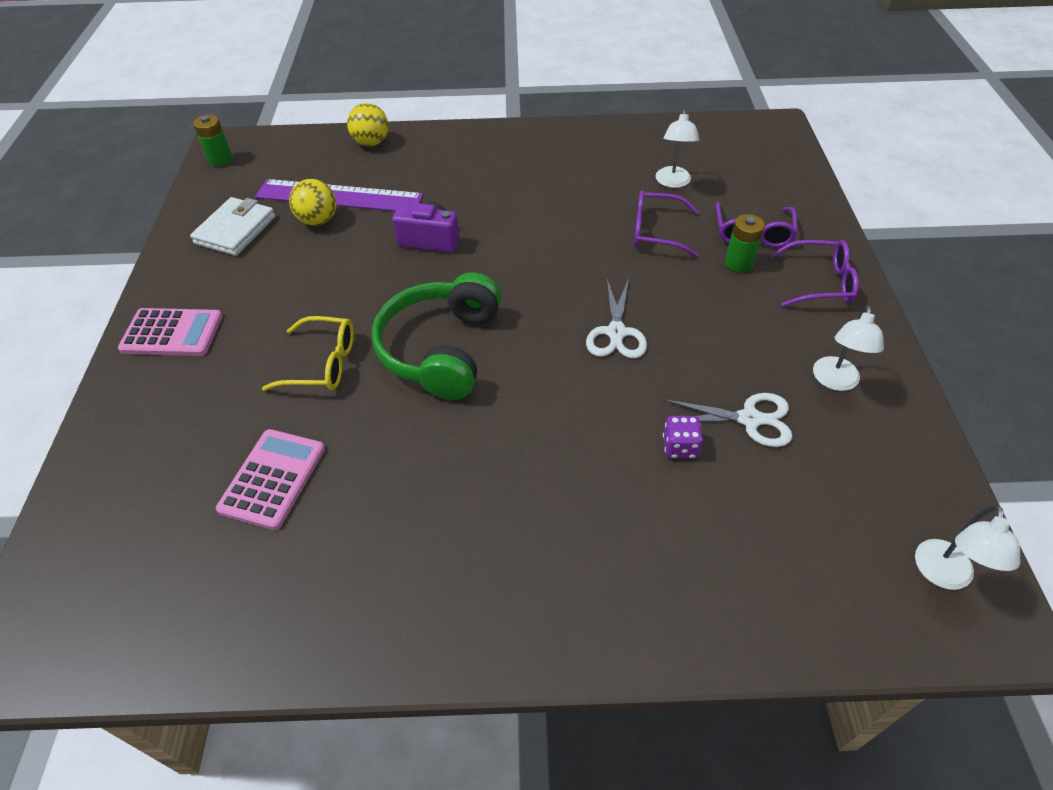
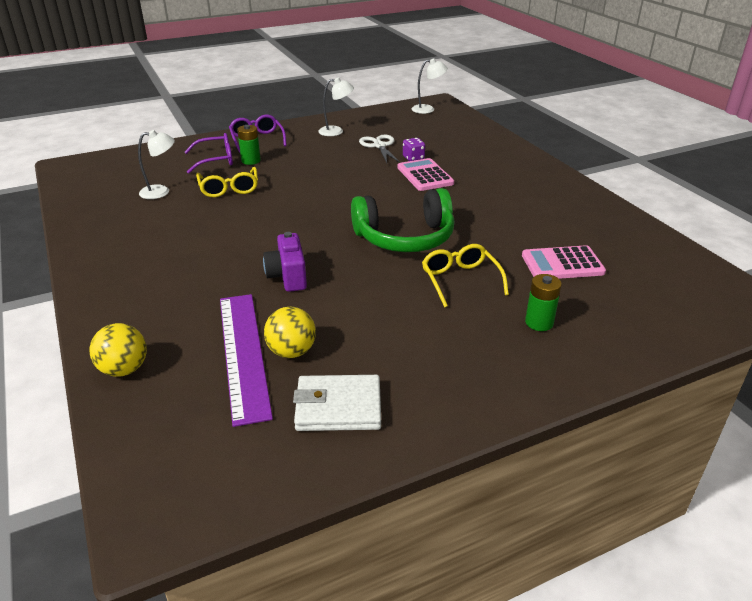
camera: 115 degrees left, 15 degrees down
pink calculator [118,308,222,356] -> pink calculator moved to [398,158,454,191]
green battery [193,115,233,166] -> green battery moved to [525,274,562,331]
white scissors [586,278,647,359] -> none
purple glasses [634,190,699,258] -> yellow glasses [196,167,258,197]

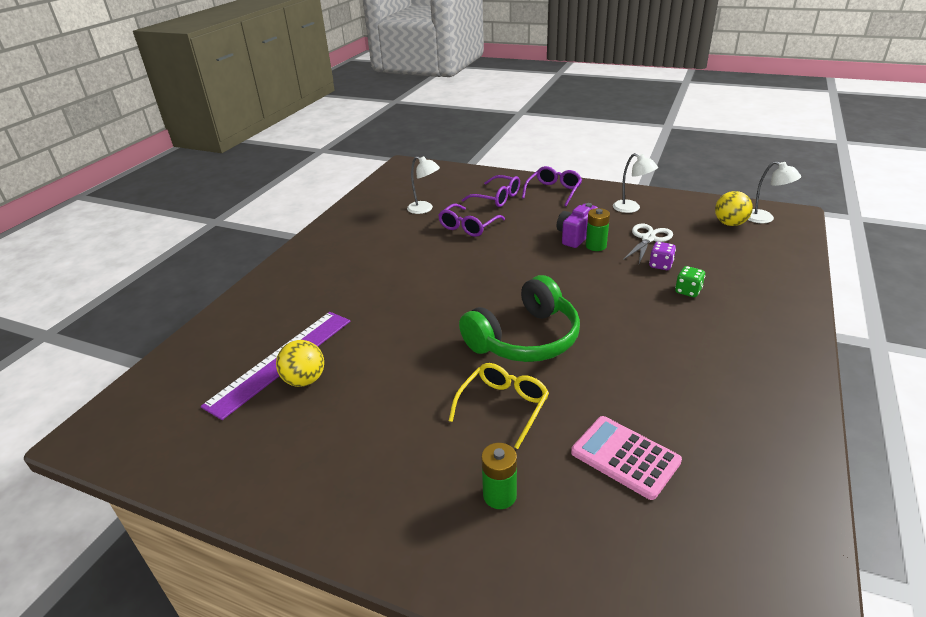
camera: 50 degrees right, 0 degrees up
yellow ball [89,323,147,377] -> yellow ball moved to [715,191,753,226]
yellow glasses [196,167,258,197] -> purple glasses [438,204,505,237]
green battery [237,125,261,165] -> green battery moved to [586,208,610,251]
purple camera [263,232,307,292] -> purple camera moved to [557,203,598,248]
white wallet [293,375,381,431] -> none
green headphones [351,188,455,252] -> green headphones turned 75 degrees counterclockwise [459,275,580,362]
pink calculator [398,158,454,191] -> none
none -> green dice [675,266,705,297]

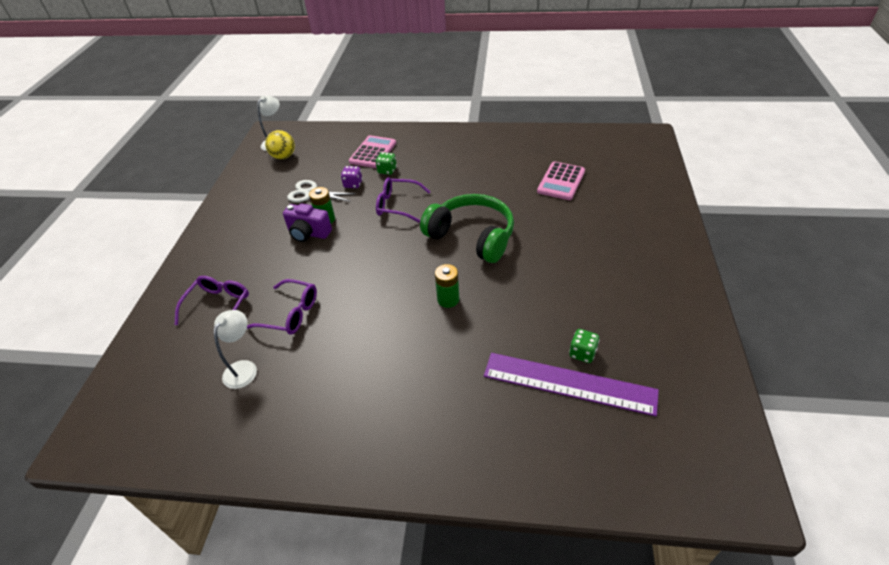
camera: 105 degrees left, 10 degrees up
yellow ball [276,340,324,387] -> green dice [569,329,600,363]
yellow glasses [449,363,549,449] -> none
green battery [481,443,517,509] -> green battery moved to [435,264,459,308]
purple glasses [522,166,582,206] -> purple glasses moved to [376,177,430,223]
white lamp [613,153,658,213] -> none
none -> pink calculator [349,135,396,168]

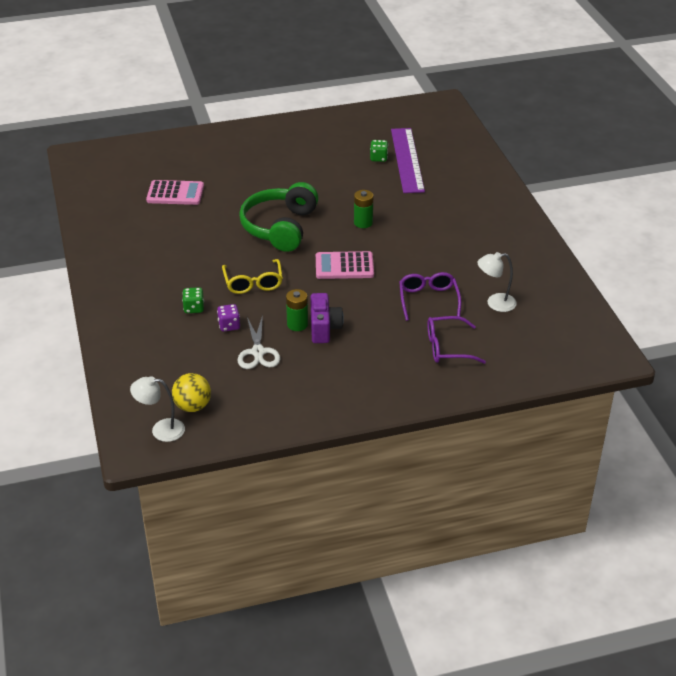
camera: 115 degrees left, 5 degrees down
pink calculator [349,135,396,168] -> pink calculator moved to [316,251,374,279]
purple glasses [376,177,430,223] -> yellow glasses [222,259,283,294]

